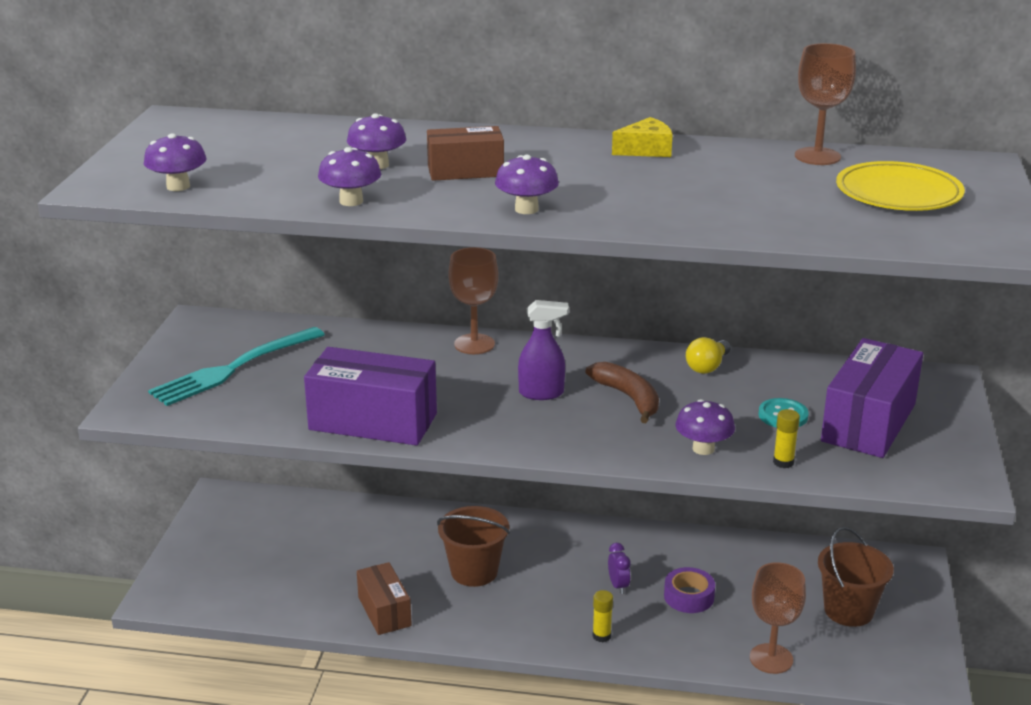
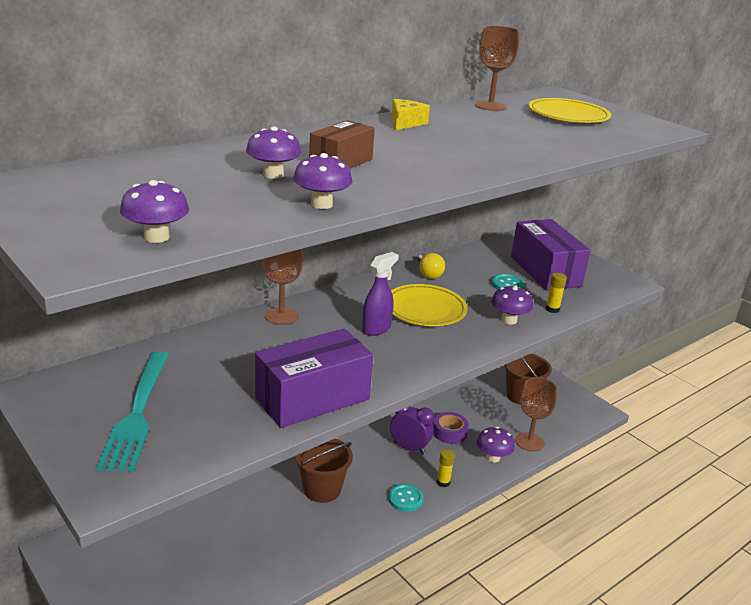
camera: 50 degrees left, 0 degrees up
brown box [357,562,412,635] -> none
purple mushroom [495,155,559,214] -> purple mushroom moved to [477,427,515,462]
brown banana [586,362,659,423] -> yellow plate [391,284,468,326]
purple clock [608,543,631,594] -> purple clock [390,406,434,454], size x1.65
none -> turquoise button [388,484,424,512]

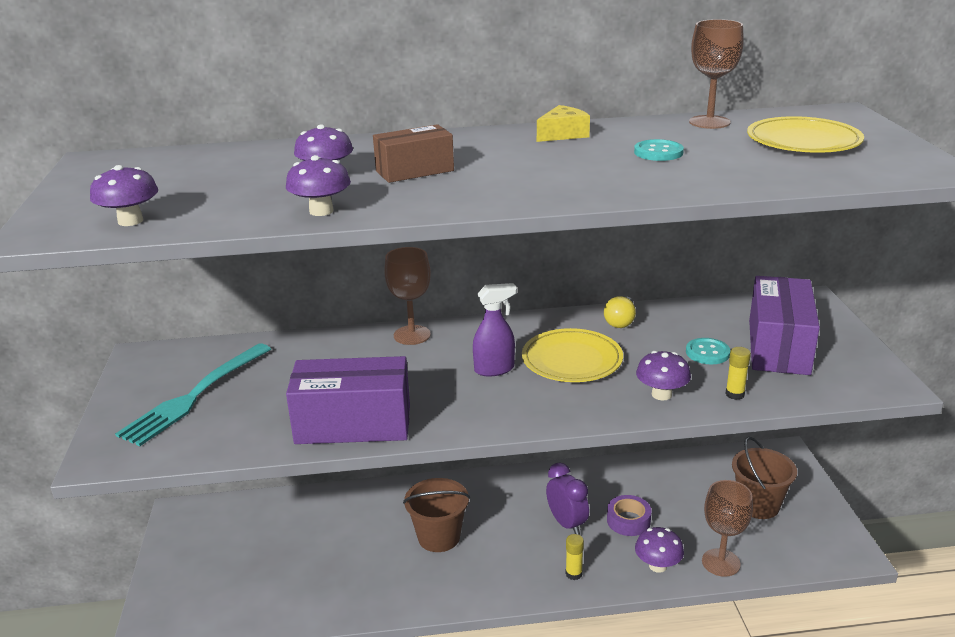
camera: 35 degrees right, 0 degrees up
turquoise button [388,484,424,512] -> turquoise button moved to [634,139,684,161]

